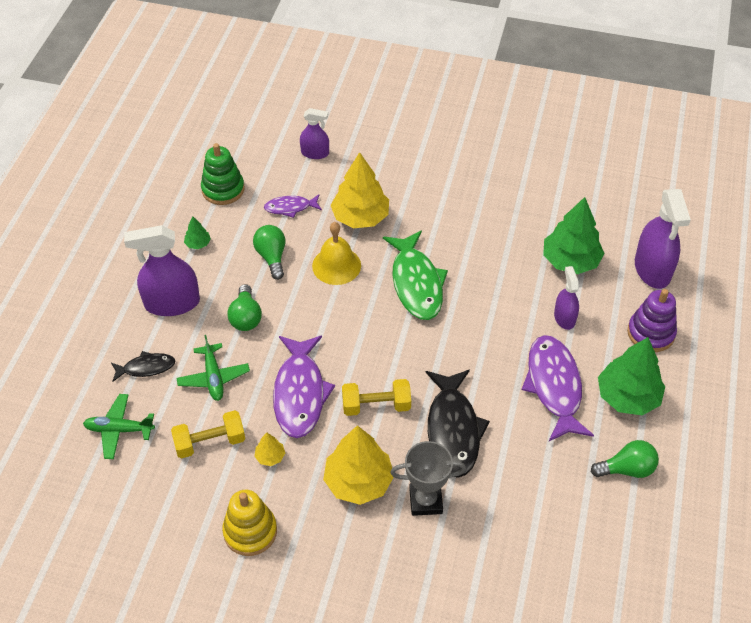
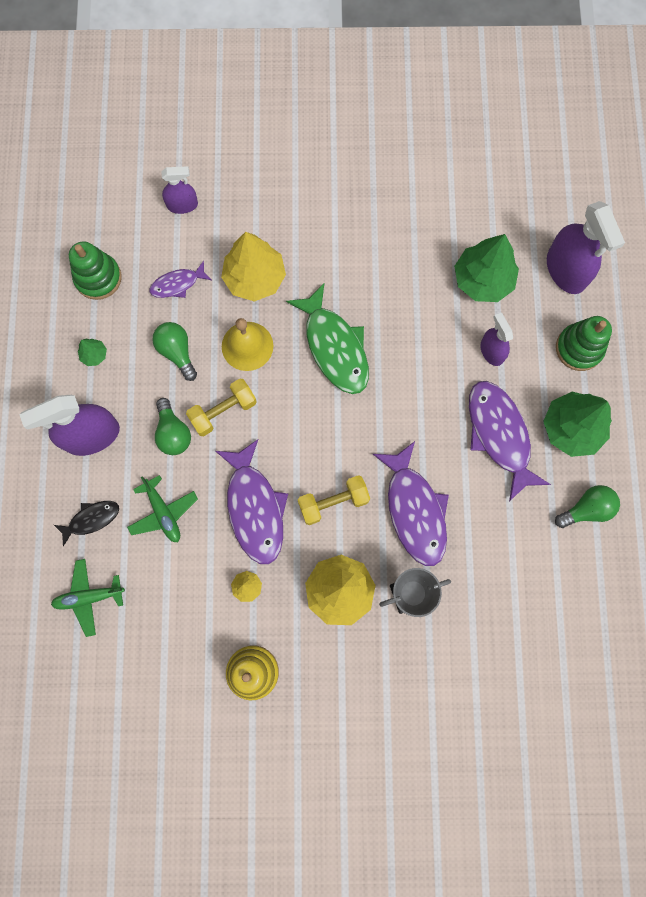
camera: 15 degrees left, 25 degrees up
yellow dumbbell [171,410,245,459] -> yellow dumbbell moved to [186,378,257,436]
black fish [426,369,490,478] -> purple fish [373,441,449,566]
purple stacking toy [627,289,677,352] -> green stacking toy [556,316,612,371]

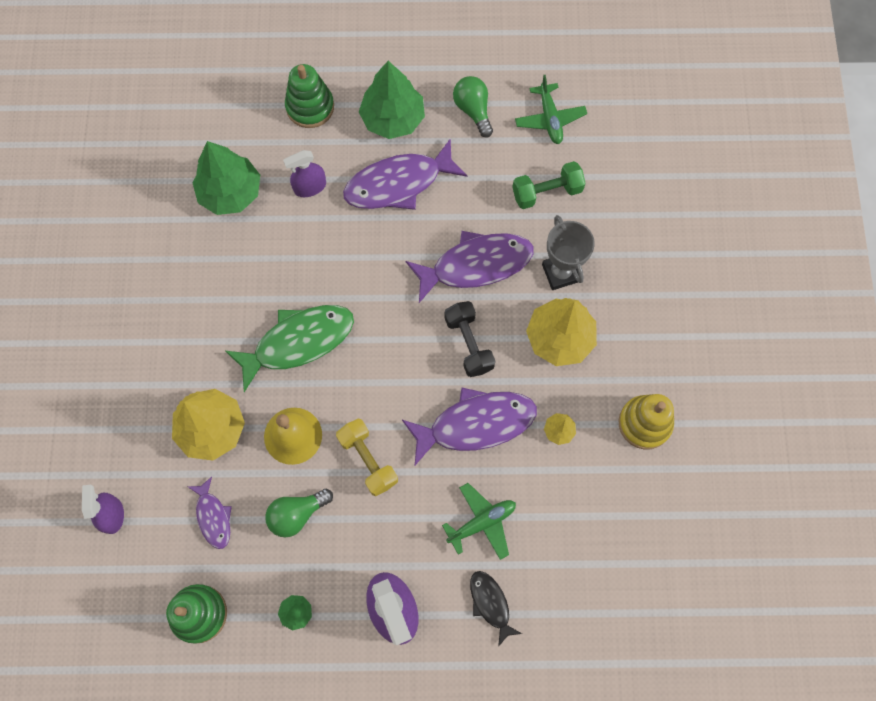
camera: 90 degrees left, 5 degrees down
green plane [51,559,125,637] -> green plane moved to [515,75,587,144]
green light bulb [155,398,191,455] -> none
yellow dumbbell [298,475,370,525] -> black dumbbell [444,301,495,377]
purple spray bottle [547,201,625,294] -> none
none -> green dumbbell [512,161,586,209]

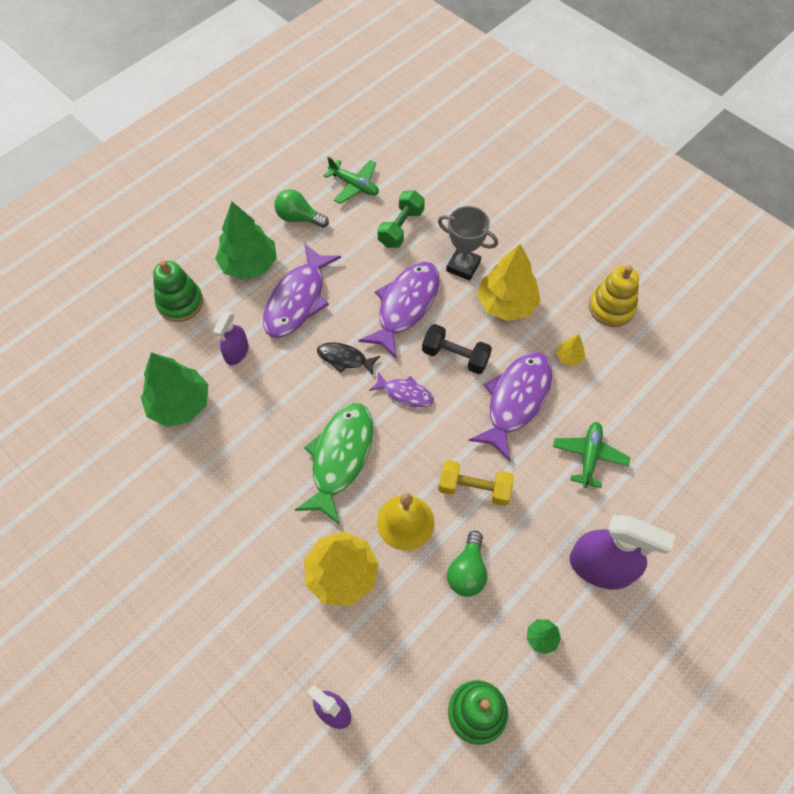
camera: 45 degrees left, 10 degrees down
purple fish [188,477,232,549] -> purple fish moved to [369,372,434,407]
black fish [470,571,522,647] -> black fish moved to [317,342,380,375]

